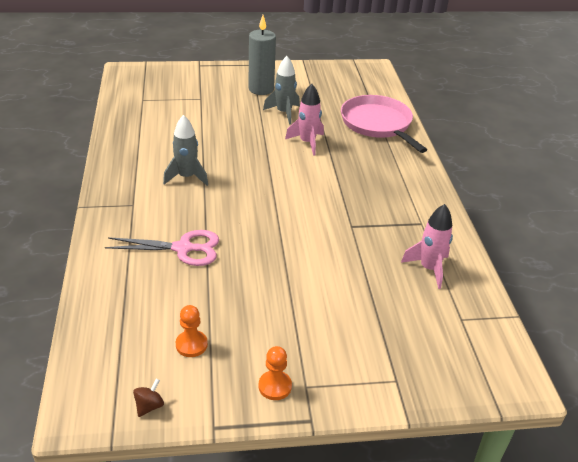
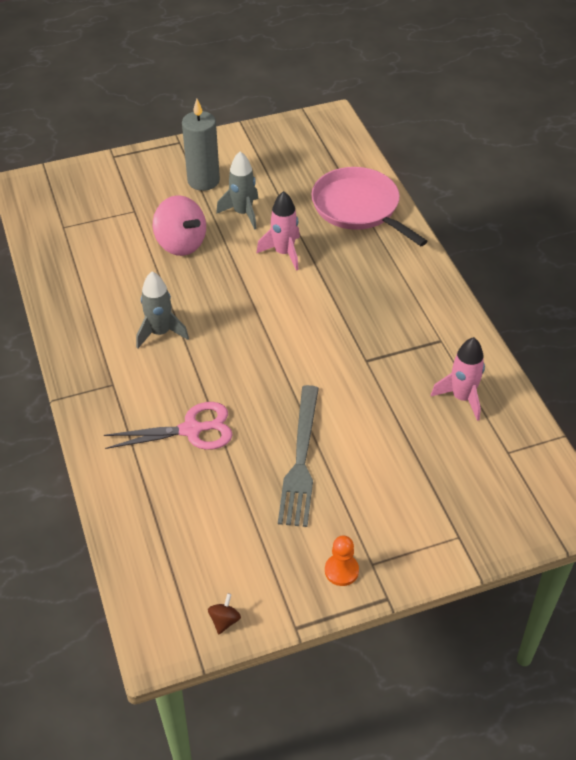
camera: 10 degrees left, 10 degrees up
orange pawn [176,305,208,357] -> none
none -> pink spinning top [153,195,206,256]
none -> grey fork [278,385,319,527]

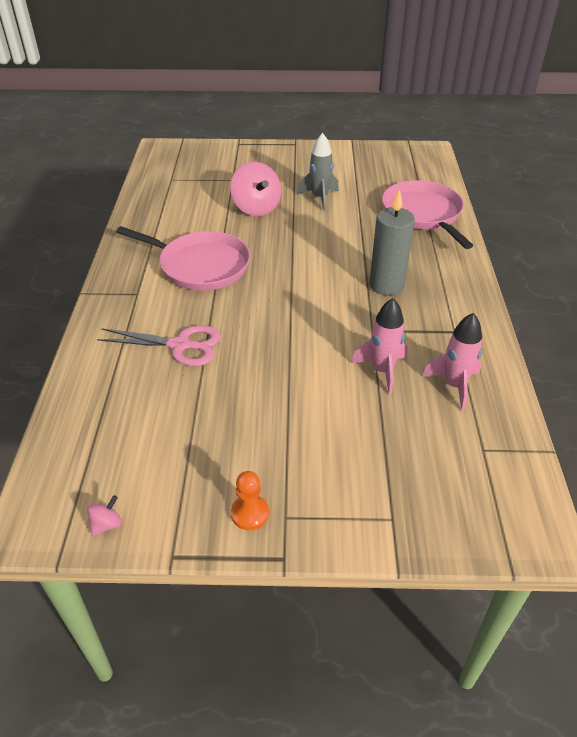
camera: 20 degrees right, 5 degrees down
grey rocket [136,272,189,349] -> pink pan [116,226,250,290]
grey candle [182,99,220,191] -> grey candle moved to [369,189,415,295]
brown spinning top [208,593,241,634] -> pink spinning top [87,495,121,536]
pink rocket [256,191,300,271] -> pink rocket moved to [351,298,407,395]
grey fork [278,385,319,527] -> none

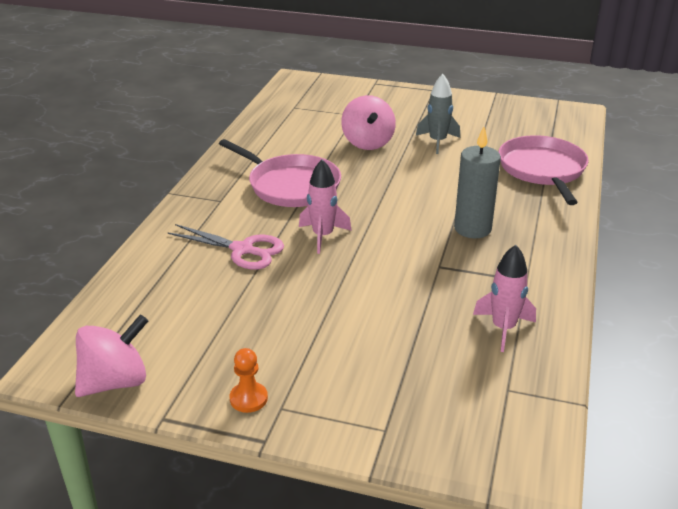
camera: 15 degrees right, 10 degrees down
pink spinning top [87,495,121,536] -> pink spinning top [75,314,148,397], size x2.32
pink rocket [351,298,407,395] -> pink rocket moved to [299,159,352,254]

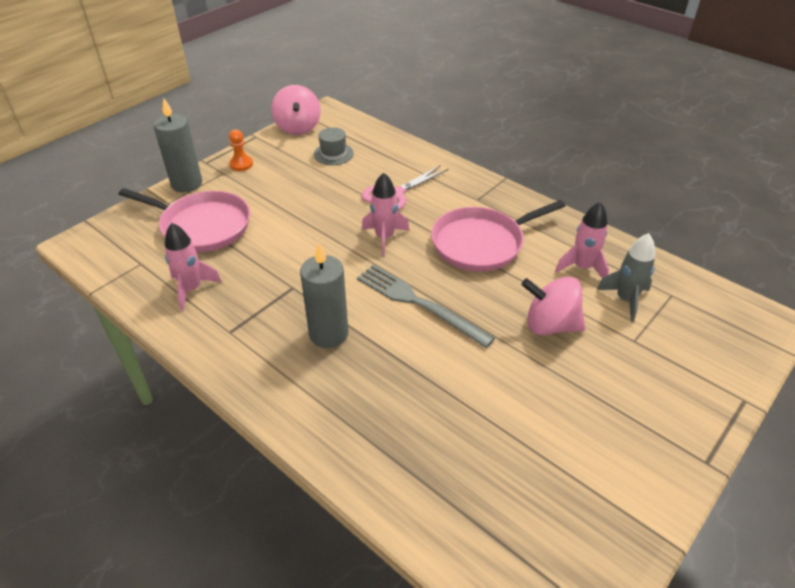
camera: 115 degrees right, 10 degrees up
grey rocket [416,74,460,154] -> grey rocket moved to [596,233,655,322]
pink pan [499,135,588,205] -> pink pan moved to [119,188,250,252]
none -> grey candle [153,97,202,192]
none -> grey hat [314,127,354,165]
none -> grey fork [357,264,495,348]
none -> pink rocket [555,201,609,278]

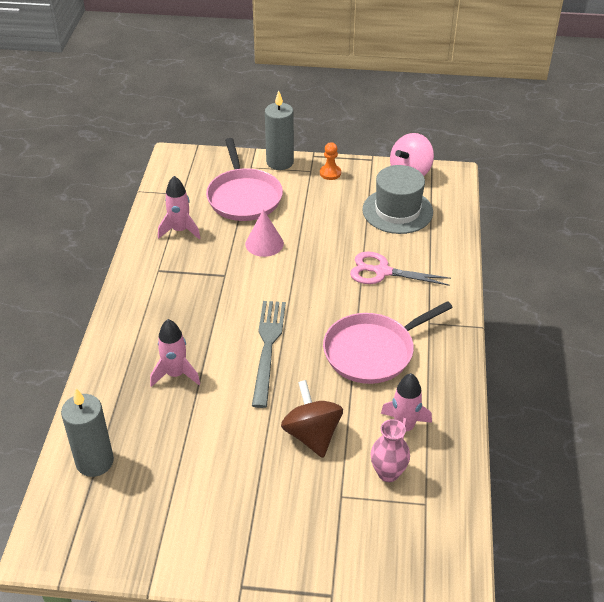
camera: 55 degrees right, 0 degrees up
grey candle [300,243,349,348] -> grey candle moved to [61,388,114,477]
grey hat [314,127,354,165] -> grey hat [362,165,433,234], size x1.78
pink rocket [362,172,409,256] -> pink rocket moved to [150,319,200,387]
pink pan [431,200,565,271] -> pink pan turned 60 degrees counterclockwise [323,301,453,384]
pink spinning top [521,277,585,335] -> brown spinning top [281,380,343,458]
grey rocket [596,233,655,322] -> pink vase [371,419,410,482]
none -> pink cone [245,209,284,257]

